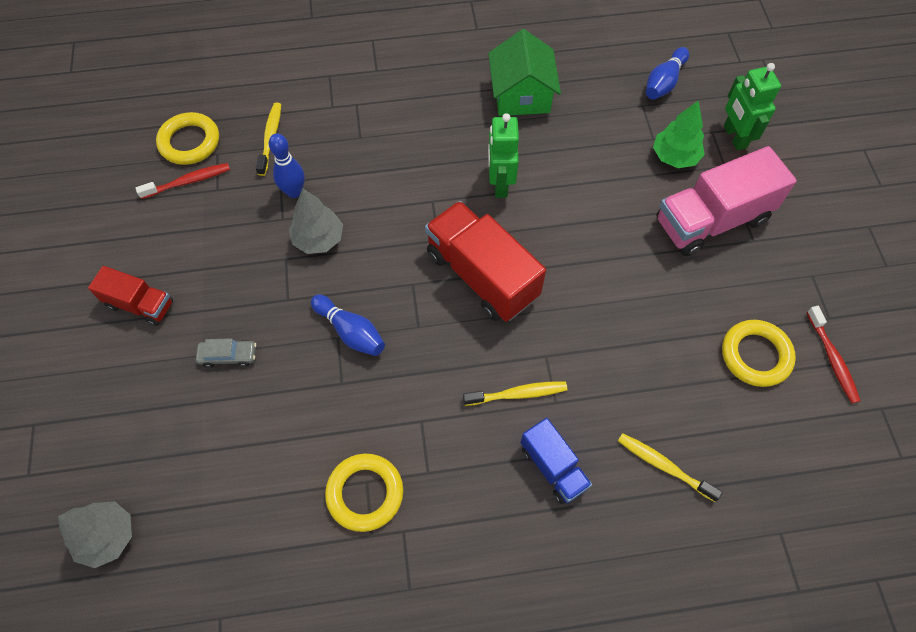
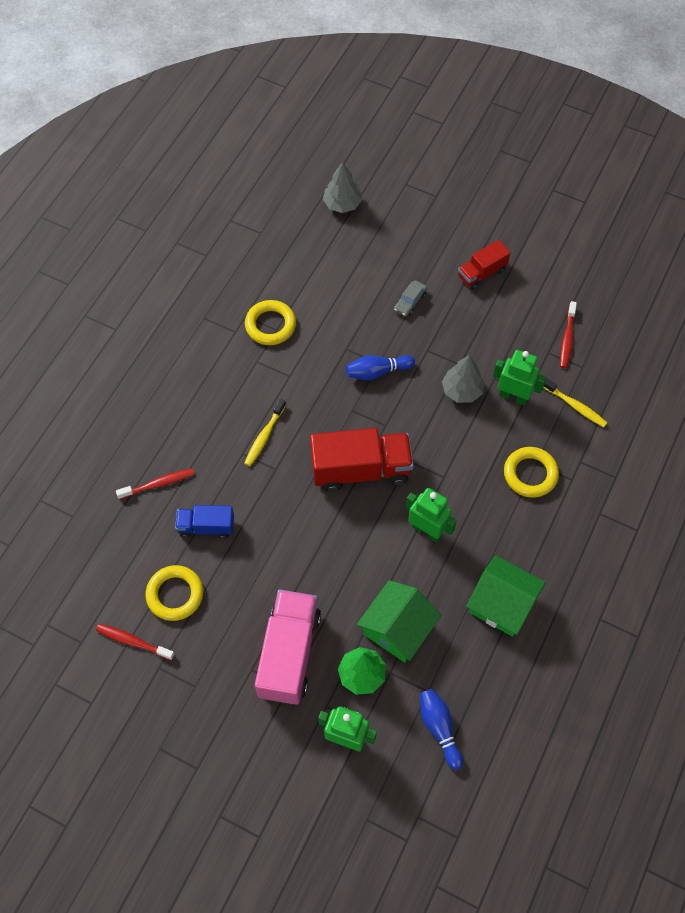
camera: 125 degrees right, 0 degrees up
yellow ring [156,112,219,165] -> yellow ring moved to [504,447,559,498]
blue bowling pin [269,133,305,198] -> green robot [493,350,546,405]
blue truck [520,418,592,504] -> blue truck moved to [175,505,234,539]
yellow toothbrush [618,433,723,502] -> red toothbrush [116,468,194,500]
none -> green house [357,580,442,662]

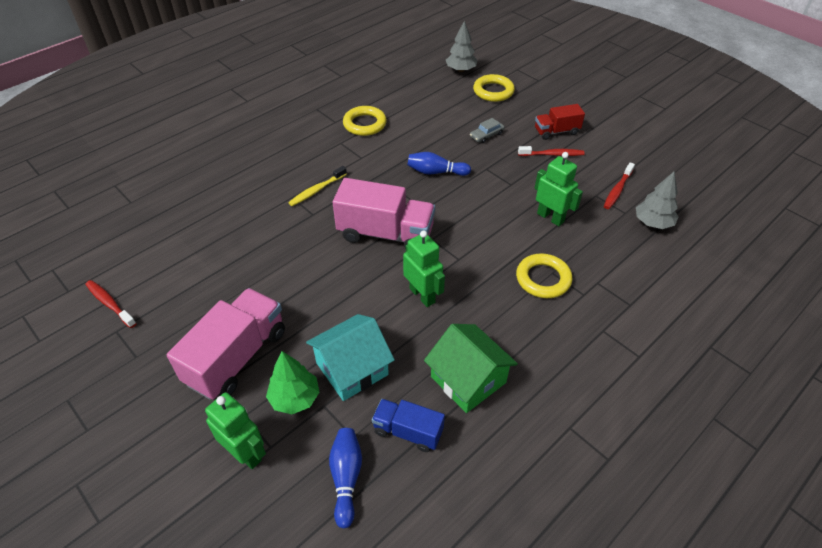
camera: 20 degrees right, 15 degrees down
red toothbrush [116,468,194,500] -> red toothbrush moved to [518,146,584,156]
yellow ring [146,565,203,621] -> yellow ring moved to [473,74,515,102]
blue truck [175,505,234,539] -> blue truck moved to [372,399,445,452]
red truck [310,428,414,492] -> pink truck [333,178,435,249]
green house [357,580,442,662] -> turquoise house [306,314,395,401]
grey tree [442,355,485,403] -> grey tree moved to [636,172,679,229]
yellow toothbrush [543,378,607,427] -> none

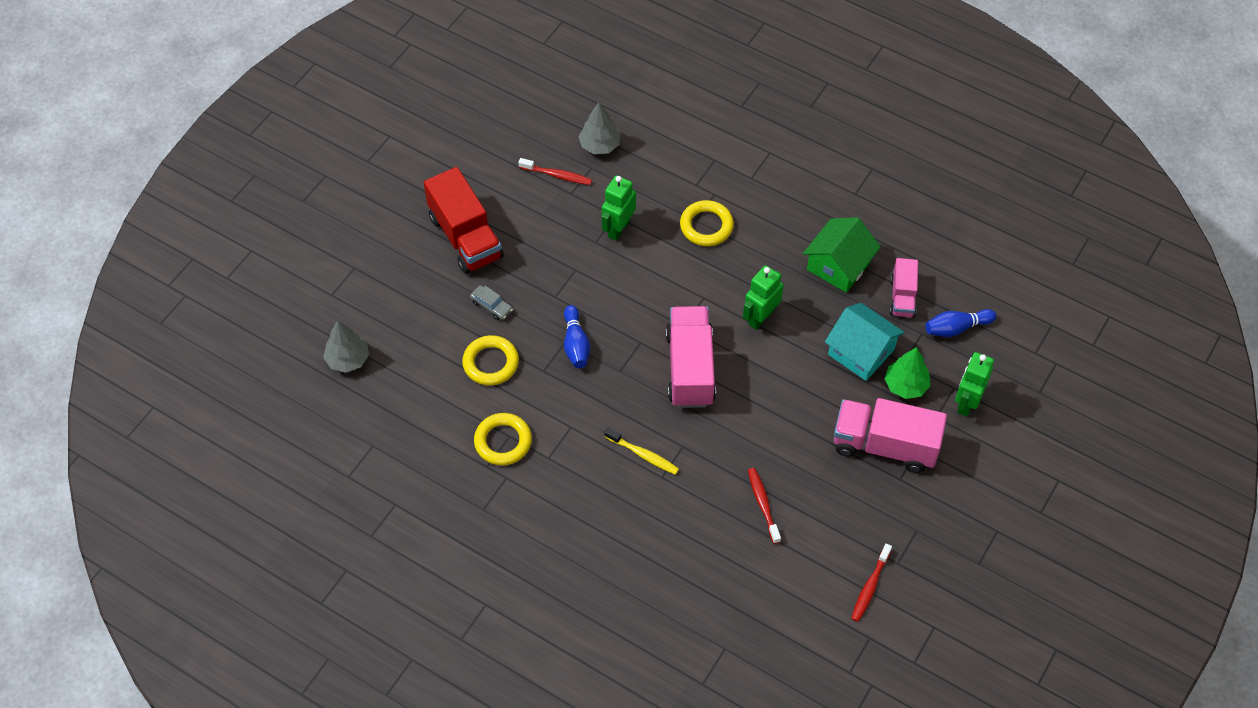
camera: 105 degrees left, 10 degrees up
blue truck [372,399,445,452] -> pink truck [889,258,918,318]
yellow ring [473,74,515,102] -> yellow ring moved to [462,335,519,386]
red toothbrush [518,146,584,156] -> red toothbrush moved to [748,468,781,544]
red truck [535,104,585,140] -> red truck [424,167,504,274], size x1.78

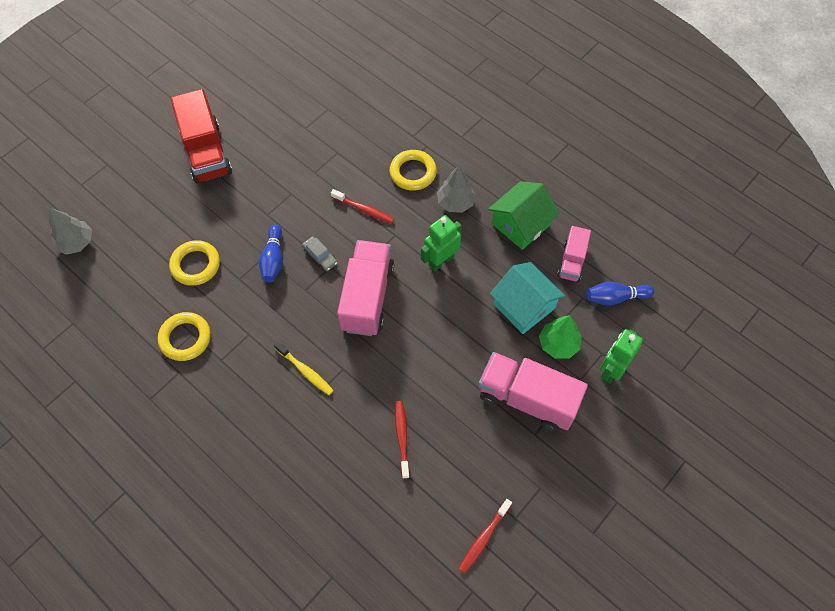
camera: 10 degrees right, 5 degrees up
grey car [470,285,513,320] -> grey car moved to [302,236,338,271]
red toothbrush [518,158,592,185] -> red toothbrush moved to [331,189,394,224]
grey tree [578,102,620,154] -> grey tree moved to [437,166,476,213]
green robot [602,175,636,241] -> none

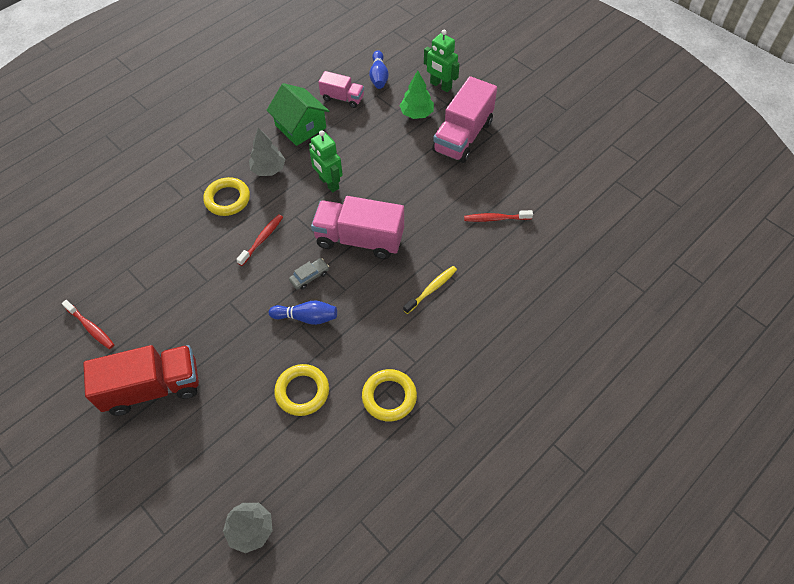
camera: 85 degrees left, 5 degrees down
red toothbrush [459,499,512,573] -> red toothbrush moved to [62,300,114,349]
turquoise house [490,262,565,334] -> none

